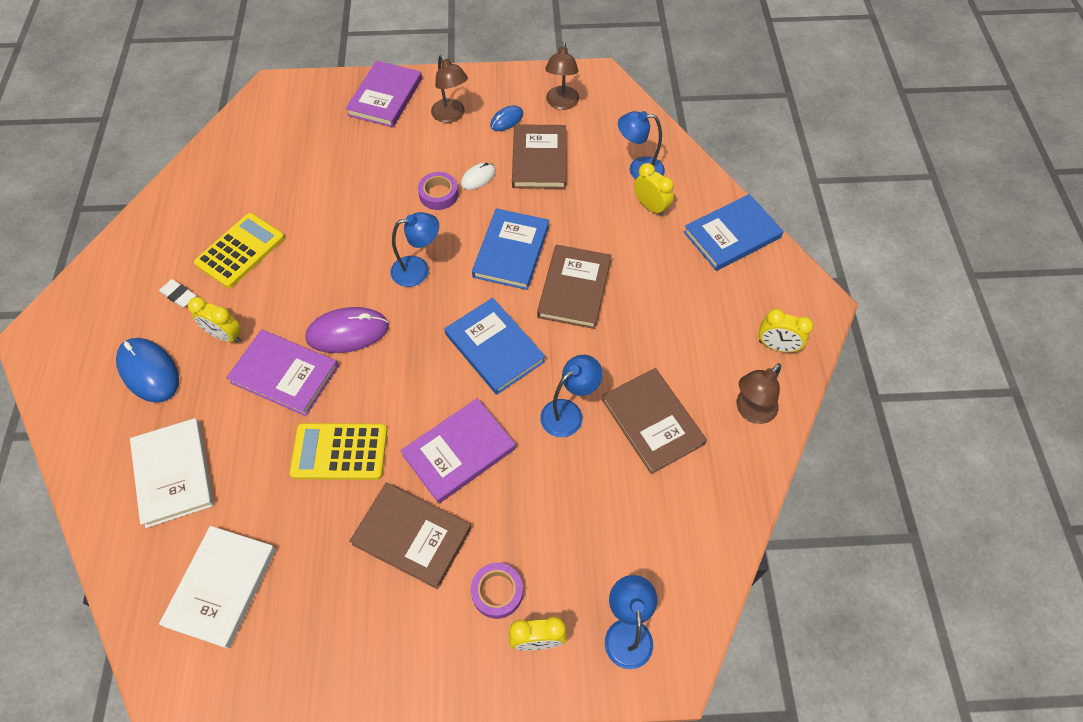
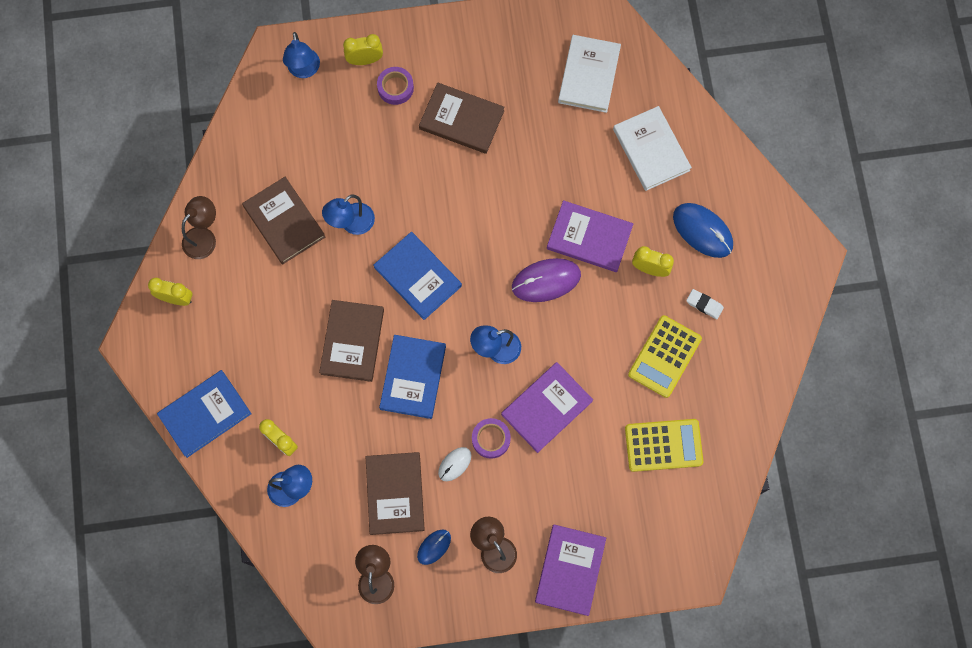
camera: 175 degrees right, 15 degrees up
yellow calculator [290,423,387,480] -> yellow calculator moved to [625,419,704,472]
purple book [401,398,516,504] -> purple book moved to [501,362,593,453]

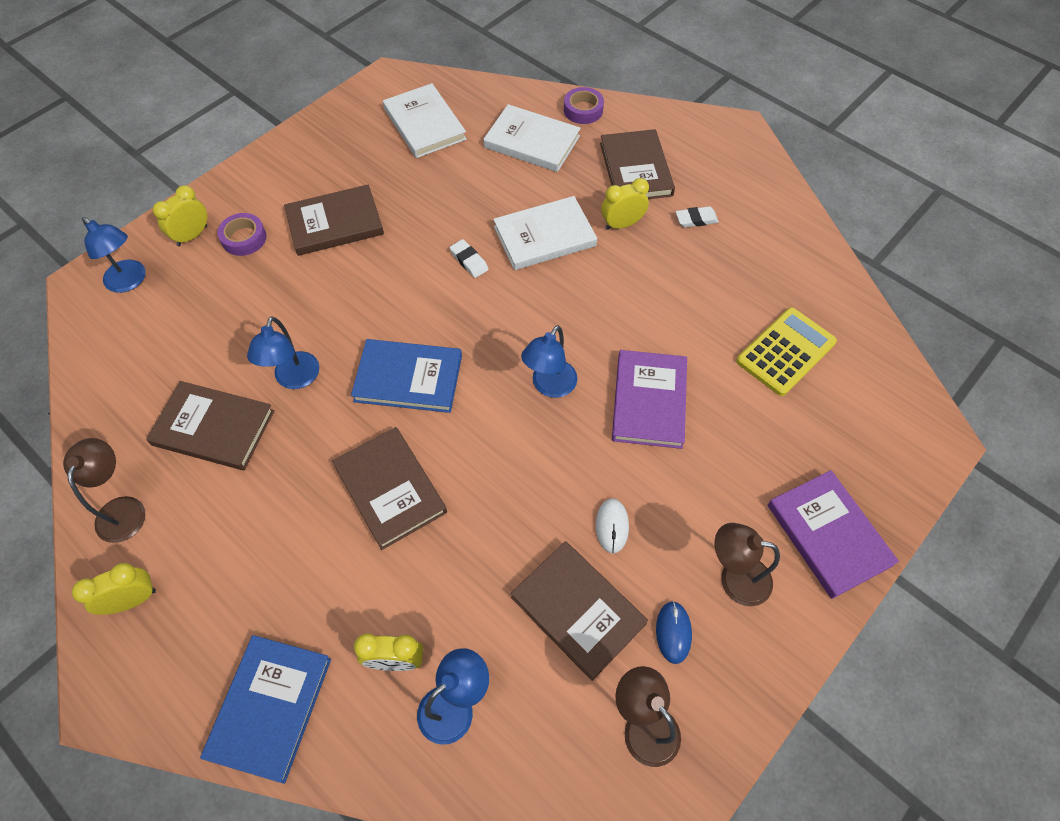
camera: 40 degrees left, 15 degrees down
blue book [379,335,446,419] -> none
purple tape [472,418,511,459] -> purple tape moved to [564,87,604,124]
purple mouse [512,258,581,302] -> none
purple book [547,200,633,272] -> white book [493,196,597,270]
yellow calculator [628,315,702,398] -> none
blue mouse [673,203,733,258] -> brown book [600,129,675,199]
none -> white eraser [449,239,489,278]

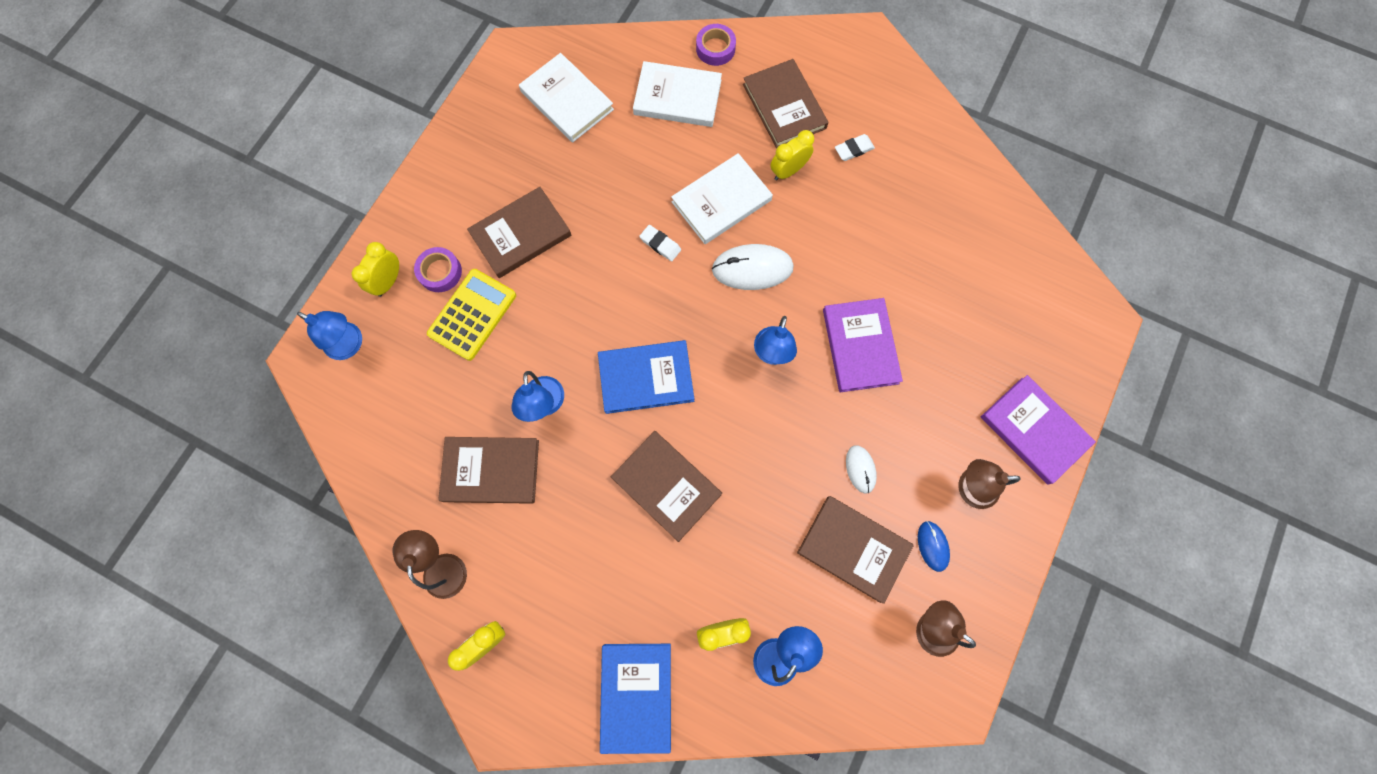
camera: 15 degrees left, 15 degrees up
yellow calculator [736,307,837,396] -> yellow calculator moved to [427,269,516,361]
none -> white mouse [712,244,794,290]

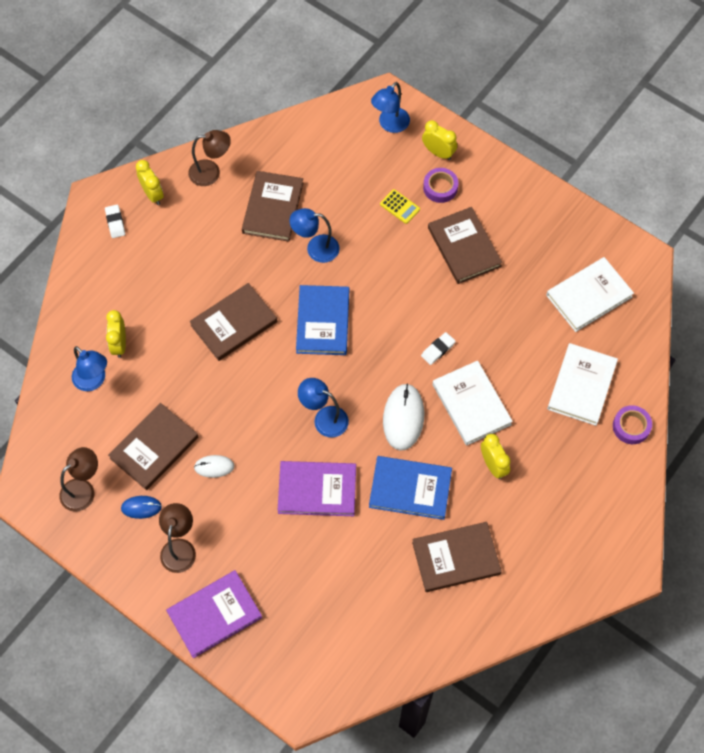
camera: 100 degrees right, 10 degrees down
yellow calculator [427,269,516,361] -> yellow calculator [380,189,420,224], size x0.53
blue book [600,644,671,754] -> blue book moved to [369,456,452,520]
brown book [743,59,828,148] -> brown book moved to [412,522,502,592]
white eraser [835,134,875,161] -> white eraser moved to [105,205,125,238]

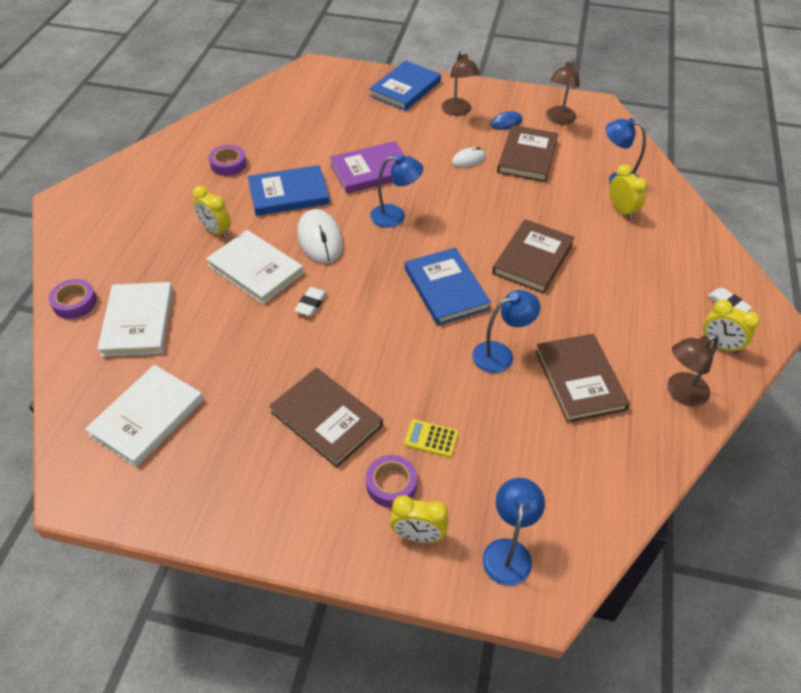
camera: 155 degrees right, 15 degrees down
purple book [166,570,262,658] -> blue book [369,61,441,111]
brown book [412,522,502,592] -> purple tape [209,145,247,176]

